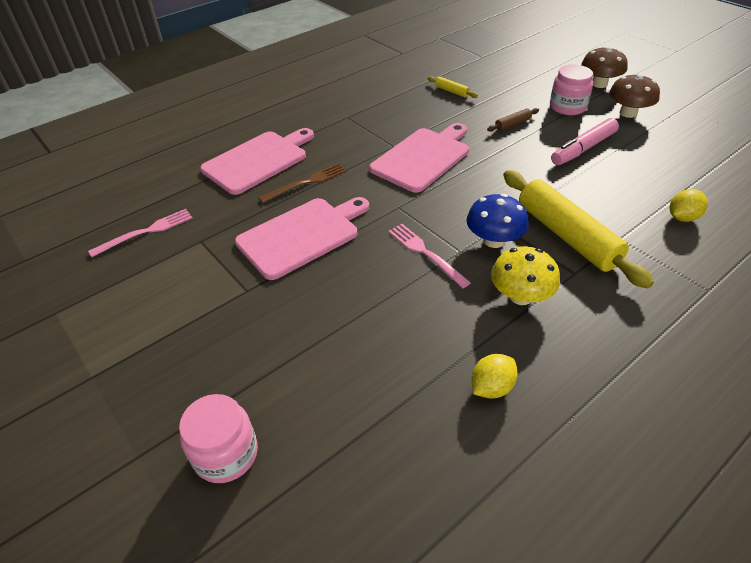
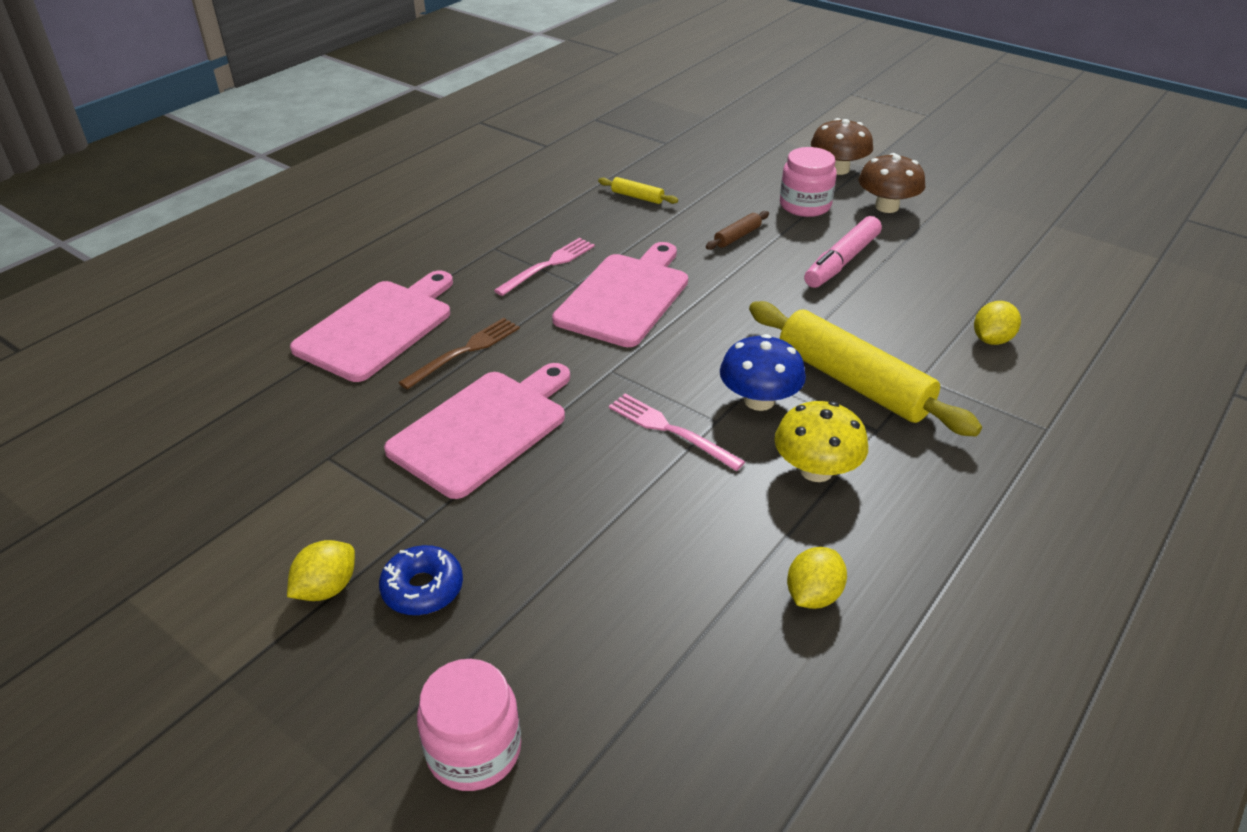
camera: 15 degrees left, 5 degrees down
pink fork [88,209,193,257] -> pink fork moved to [494,238,595,296]
none -> yellow lemon [287,540,355,601]
none -> blue donut [379,545,463,615]

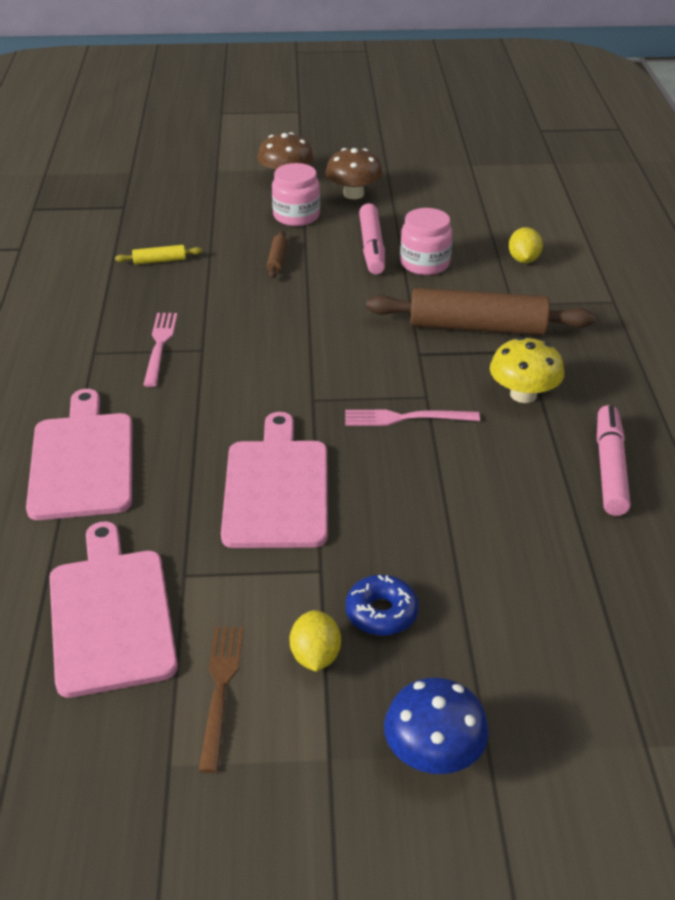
camera: 40 degrees left, 0 degrees up
brown fork [398,318,520,390] -> brown fork moved to [199,627,243,773]
pink jar [417,659,521,791] -> pink jar moved to [400,208,453,275]
pink cutting board [552,242,688,347] -> pink cutting board moved to [50,522,178,698]
blue mushroom [720,334,806,411] -> blue mushroom moved to [384,678,489,774]
yellow rolling pin [749,301,982,437] -> brown rolling pin [366,288,595,335]
yellow lemon [787,547,847,609] -> pink marker [597,405,631,516]

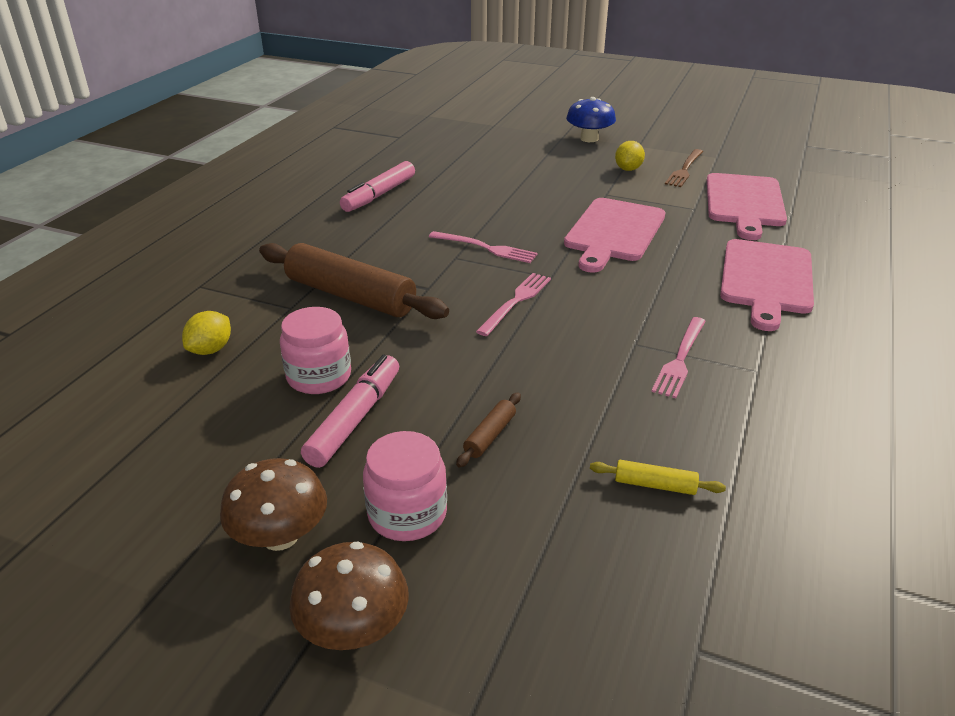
camera: 155 degrees left, 5 degrees down
blue donut [346,575,419,636] -> none
yellow mushroom [490,337,564,403] -> none
none -> pink fork [476,273,551,336]

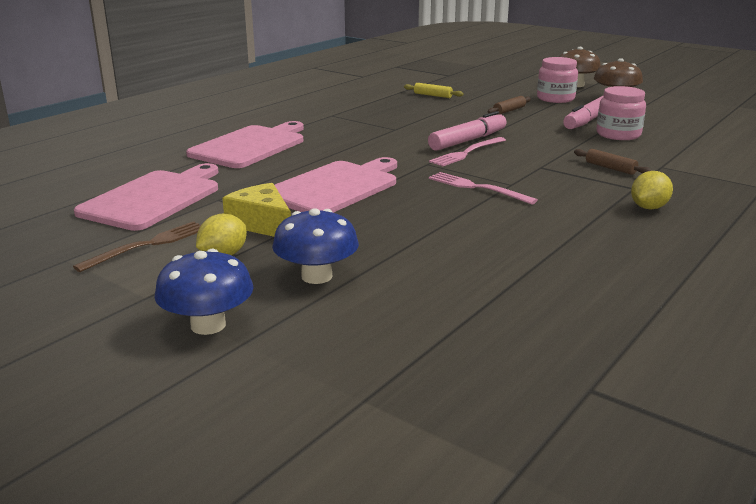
camera: 165 degrees left, 10 degrees down
yellow lemon [182,311,231,355] -> yellow lemon moved to [631,171,673,210]
brown rolling pin [259,243,449,319] -> brown rolling pin [574,149,652,175], size x0.42
pink marker [340,161,415,212] -> pink marker moved to [428,111,507,151]
pink fork [651,317,706,398] -> none
none -> yellow cheese [222,183,291,237]
none -> blue mushroom [272,208,359,284]

